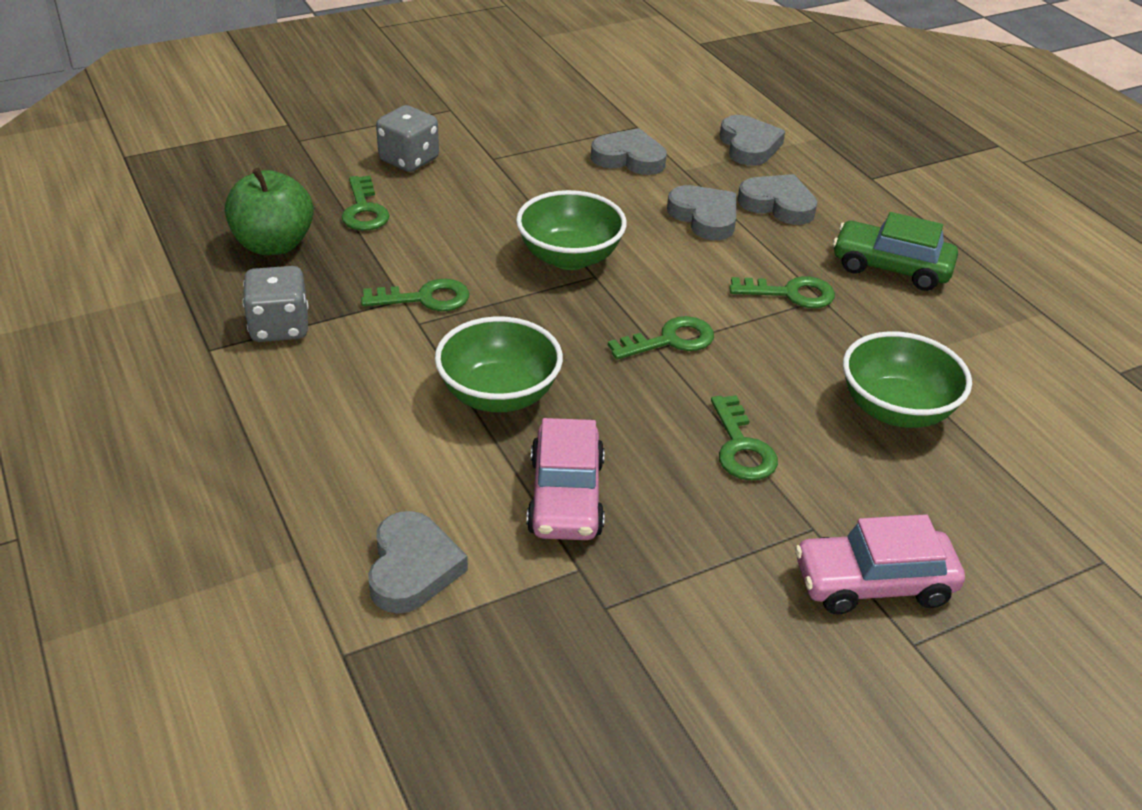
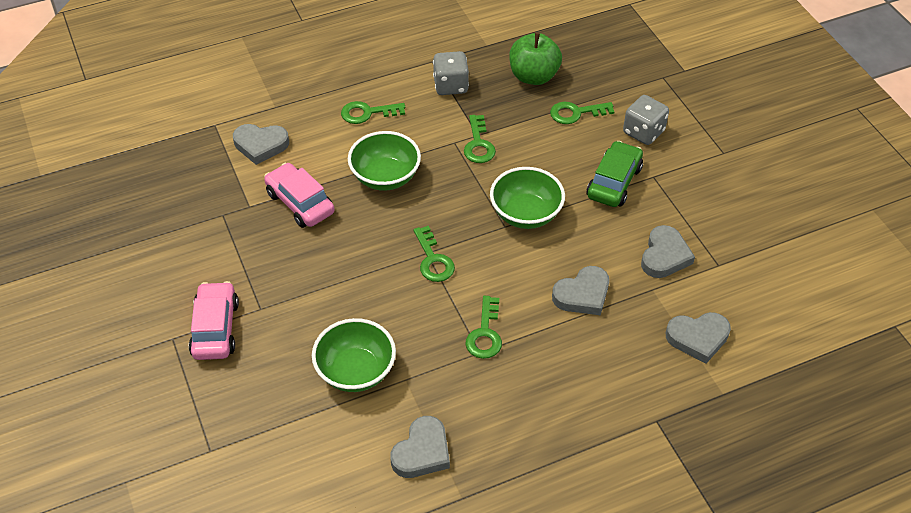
camera: 95 degrees right, 10 degrees up
pink car [527,418,605,540] -> pink car turned 45 degrees clockwise [264,163,335,228]
green key [711,395,778,480] -> green key moved to [341,101,405,124]
grey heart [738,174,817,225] -> grey heart moved to [390,416,450,478]
green car [833,212,958,291] -> green car moved to [587,141,643,207]

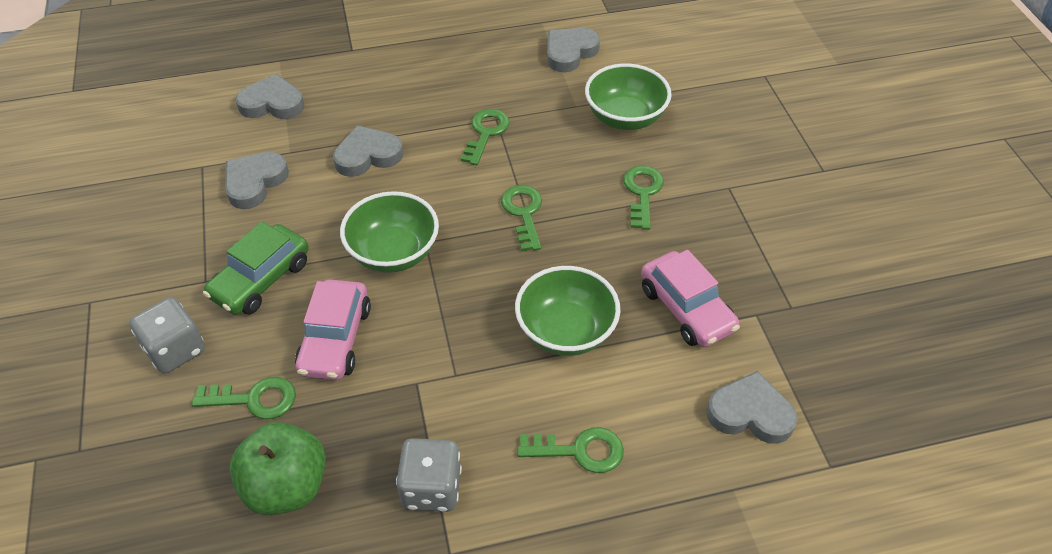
camera: 170 degrees left, 0 degrees up
pink car [189,281,239,360] -> pink car moved to [295,279,371,380]
green key [464,115,496,163] -> green key moved to [623,166,664,230]

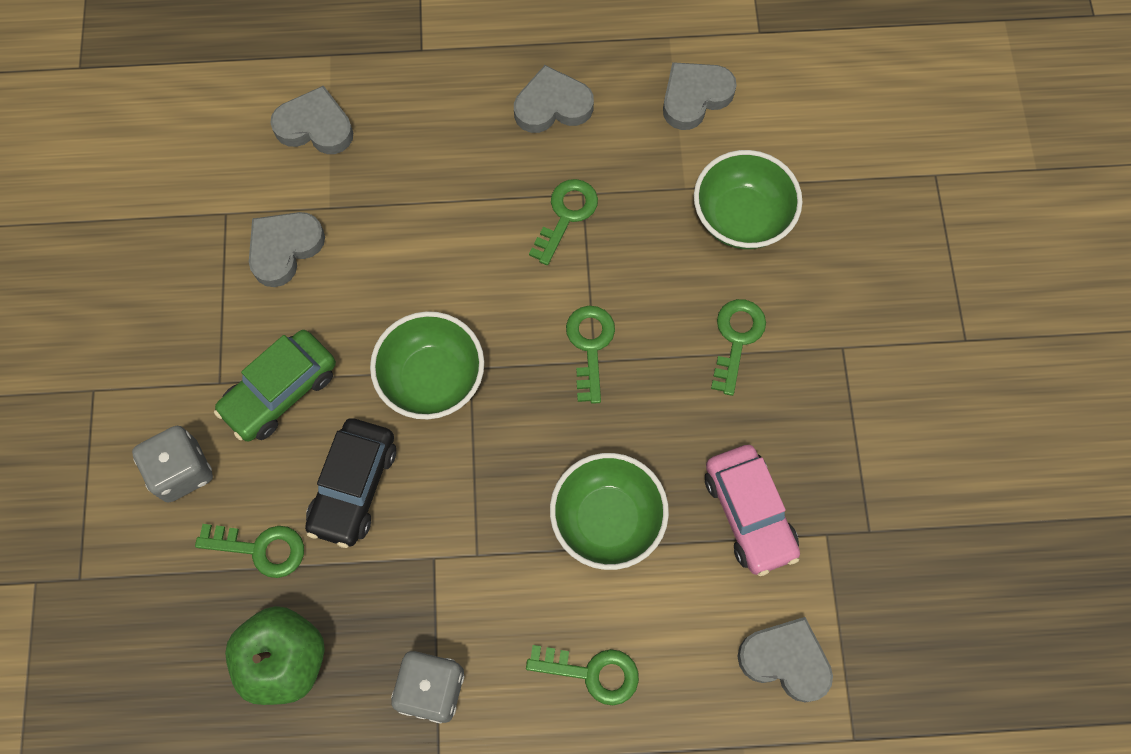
camera: 10 degrees right, 20 degrees up
pink car [295,279,371,380] -> black car [305,418,396,548]
grey heart [333,125,403,177] -> grey heart moved to [514,65,594,133]

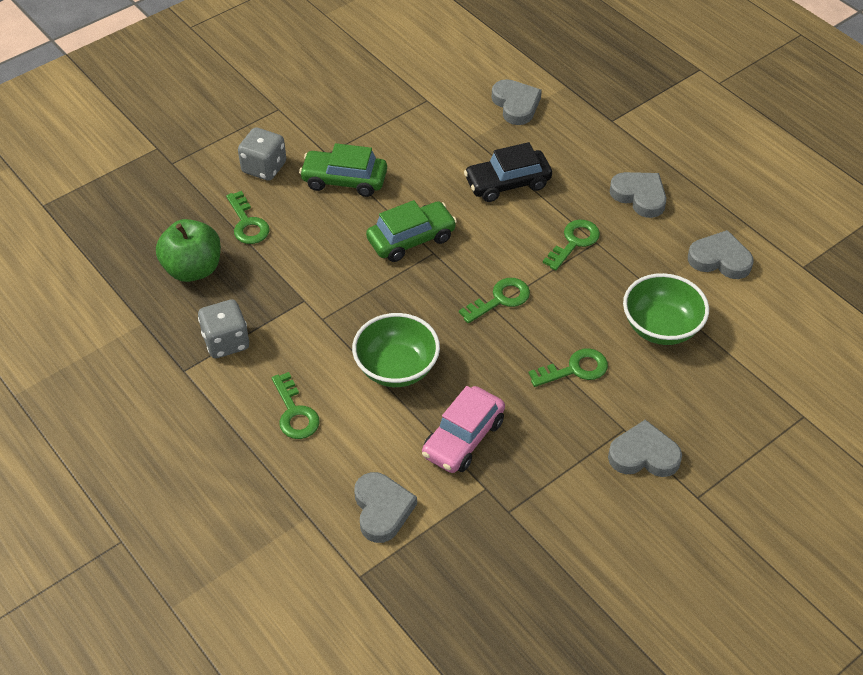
camera: 55 degrees right, 20 degrees down
grey heart [249,212,325,287] -> grey heart moved to [608,419,682,477]
black car [305,418,396,548] -> black car moved to [464,142,552,202]
green bowl [370,311,484,419] -> green car [366,200,457,262]
green key [529,179,598,265] -> green key turned 45 degrees counterclockwise [543,220,600,271]

